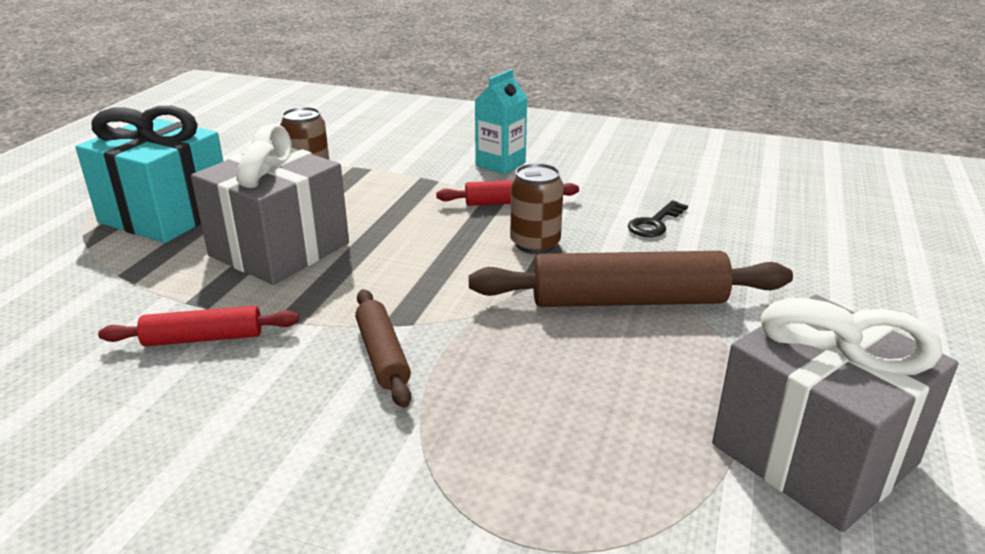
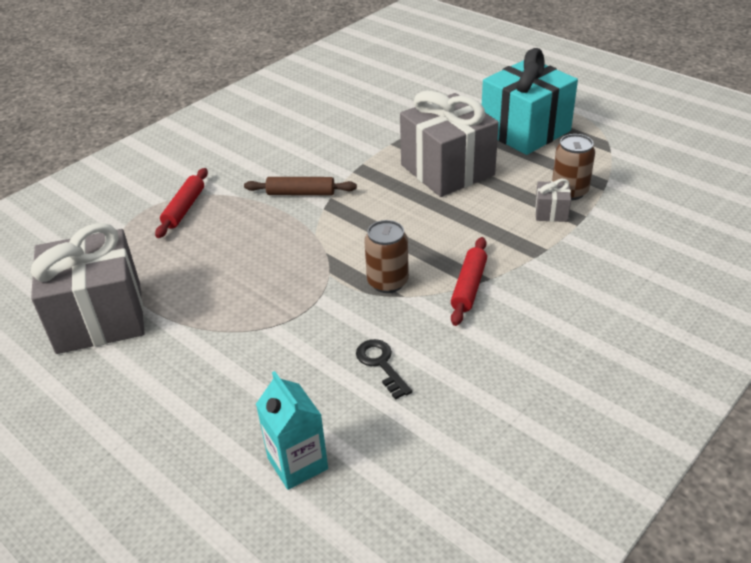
camera: 115 degrees right, 10 degrees up
red rolling pin [98,306,299,346] -> red rolling pin moved to [155,168,208,238]
brown rolling pin [469,251,793,307] -> none
turquoise carton [475,69,527,174] -> turquoise carton moved to [256,371,328,490]
none -> grey gift [535,179,571,222]

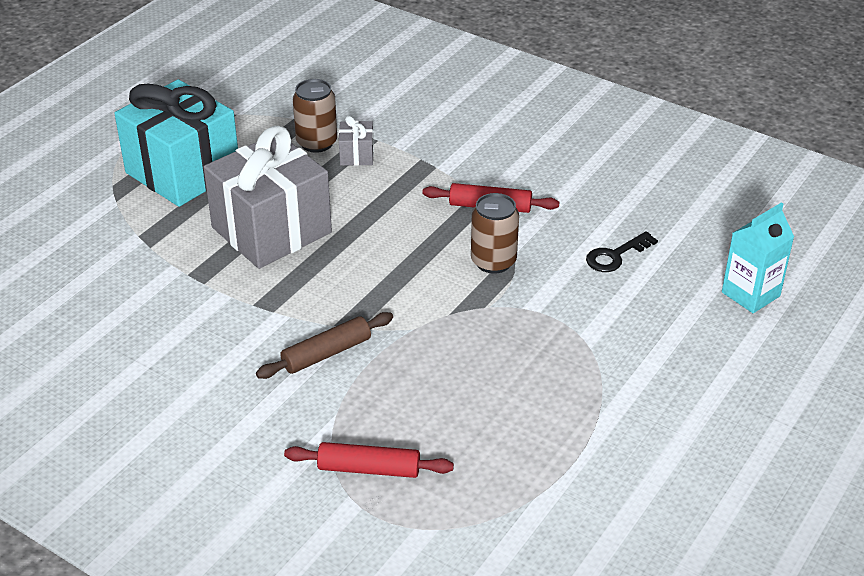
camera: 100 degrees left, 0 degrees up
grey gift [31,223,144,354] -> none
brown rolling pin [244,177,357,196] -> brown rolling pin turned 60 degrees clockwise [256,312,393,379]

